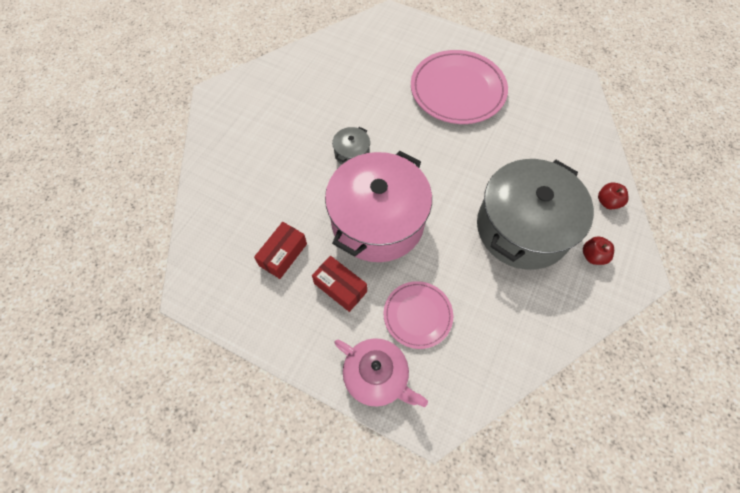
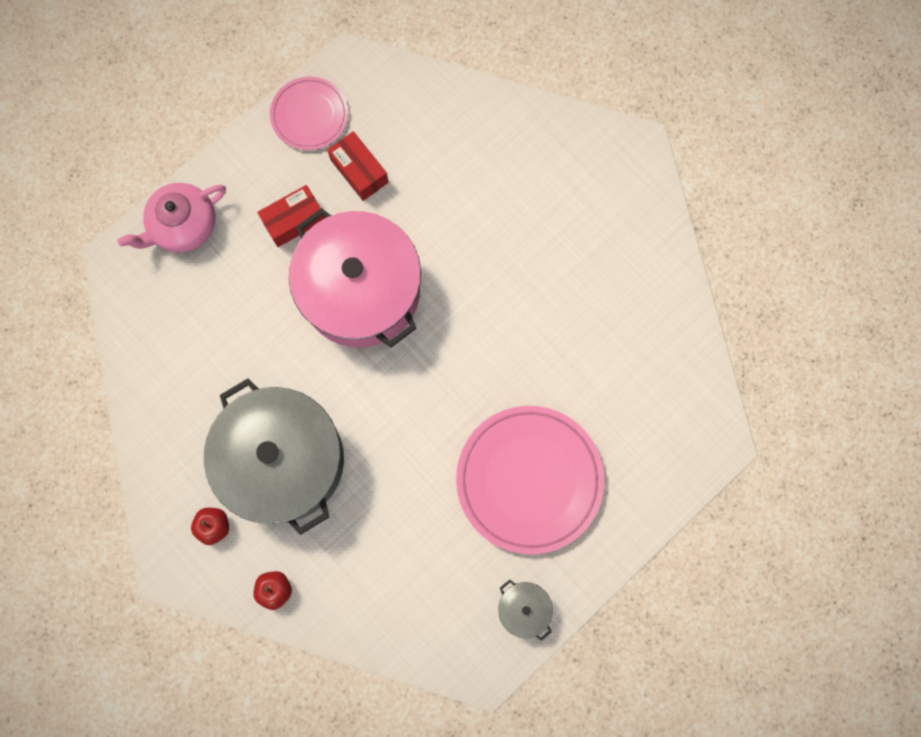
camera: 110 degrees right, 15 degrees up
grey pot [332,127,370,165] -> grey pot moved to [498,580,553,641]
pink plate [384,281,453,349] -> pink plate moved to [270,77,348,150]

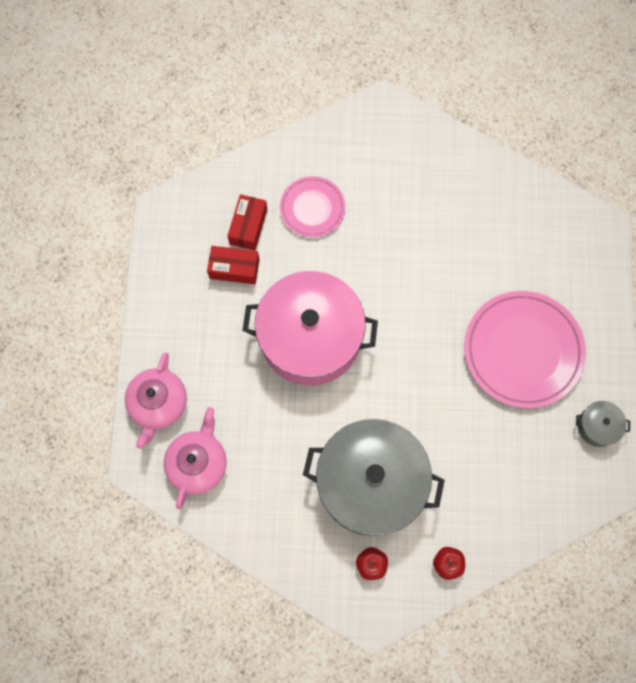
camera: 45 degrees left, 5 degrees down
red box [257,185,325,247] -> red box moved to [227,194,267,251]
pink plate [270,77,348,150] -> pink plate moved to [280,176,345,237]
none -> pink teapot [164,407,227,509]

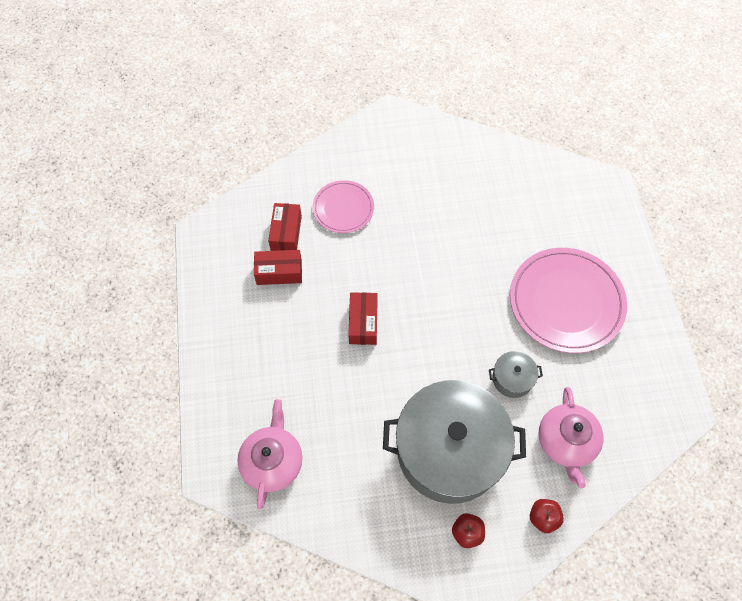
camera: 10 degrees left, 10 degrees down
pink teapot [125,352,187,449] -> pink teapot moved to [539,387,603,488]
pink pot [242,271,378,386] -> red box [348,292,378,345]
grey pot [576,401,630,447] -> grey pot moved to [489,351,543,398]

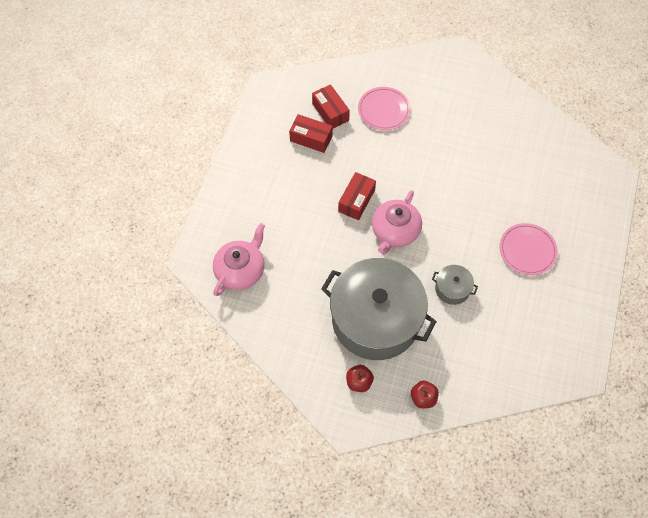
camera: 25 degrees right, 0 degrees up
red box [268,203,302,251] -> red box turned 60 degrees counterclockwise [312,84,350,128]
pink plate [510,248,627,353] -> pink plate [499,223,558,275], size x0.57
pink teapot [539,387,603,488] -> pink teapot moved to [372,190,422,254]

